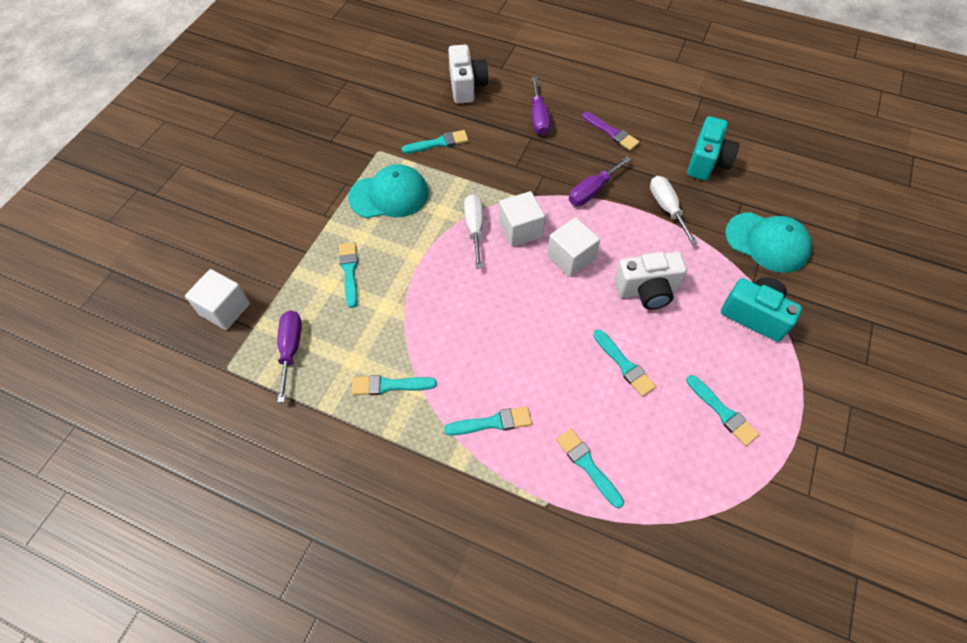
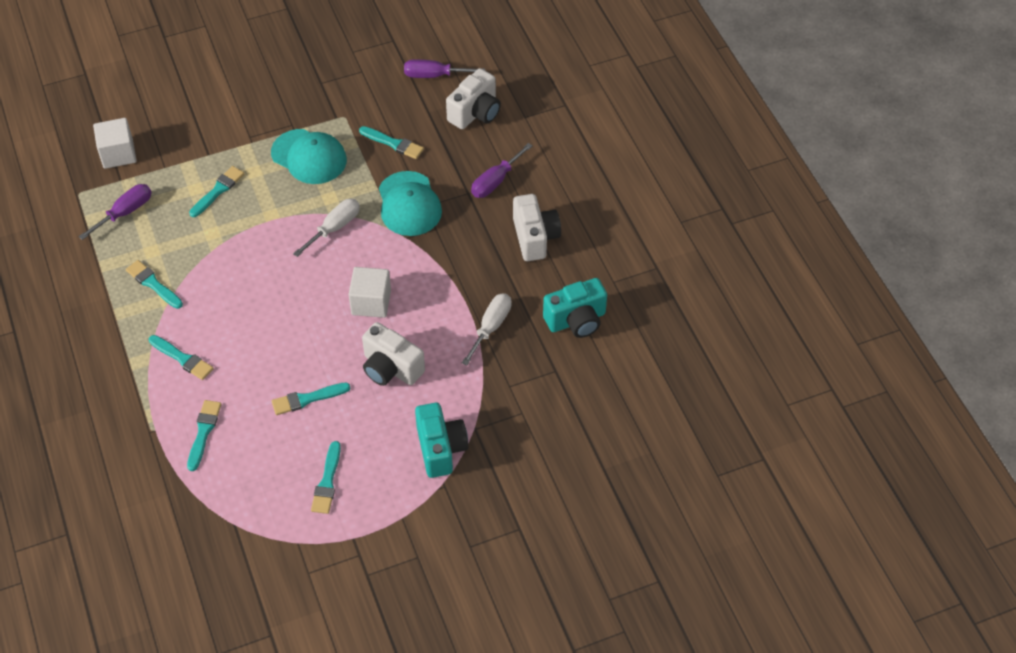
camera: 45 degrees right, 5 degrees down
white cube [499,191,545,247] -> none
purple screwdriver [569,157,631,206] -> purple screwdriver moved to [404,59,485,78]
purple brush [582,112,639,151] -> white camera [513,194,561,261]
turquoise brush [593,329,656,397] -> turquoise brush turned 60 degrees clockwise [272,382,350,415]
turquoise cap [725,212,812,273] -> turquoise cap moved to [379,171,442,236]

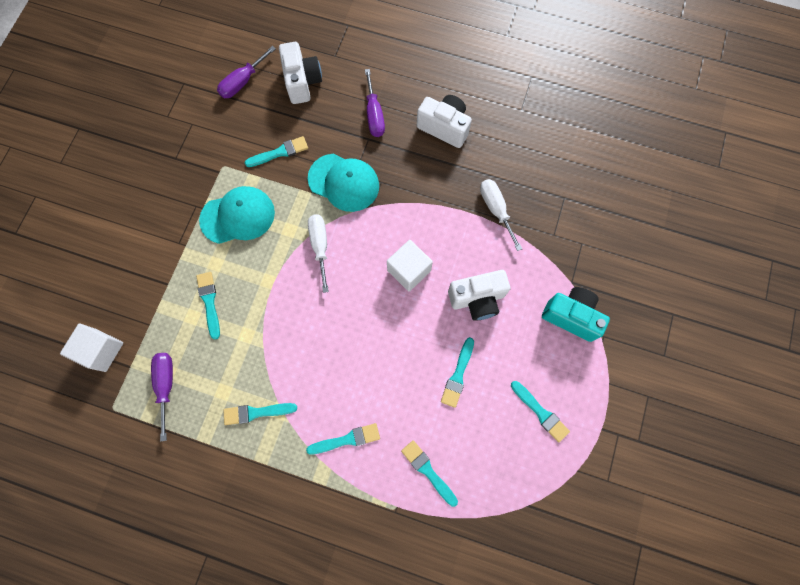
camera: 50 degrees left, 20 degrees up
turquoise camera [543,278,607,338] -> none

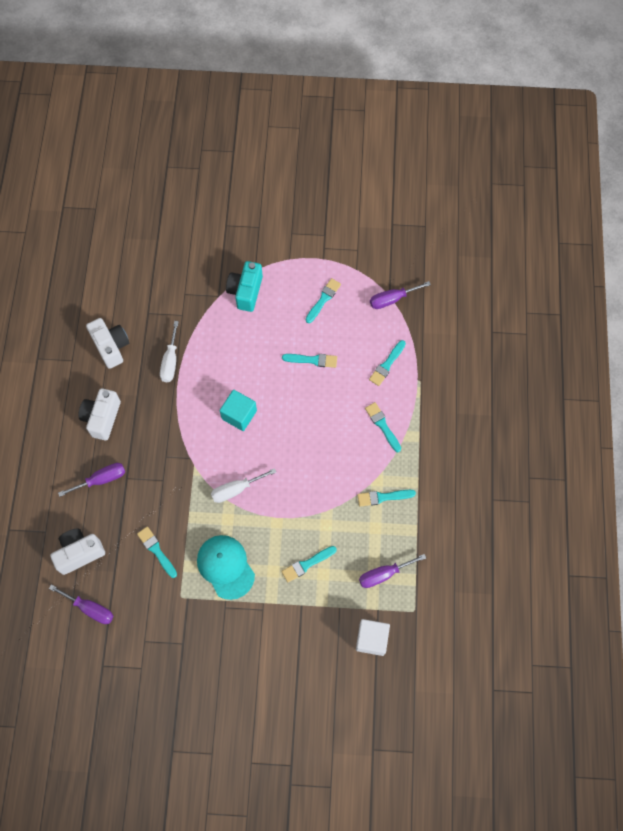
camera: 105 degrees left, 5 degrees down
turquoise brush [223,403,297,425] -> turquoise brush turned 105 degrees clockwise [358,490,416,507]
turquoise cap [308,154,379,212] -> none
white cube [387,240,433,291] -> turquoise cube [219,390,257,431]
white camera [448,270,510,321] -> white camera moved to [86,318,129,369]
white screwdriver [480,179,522,251] -> white screwdriver turned 45 degrees counterclockwise [160,321,179,382]
none -> purple screwdriver [370,281,431,309]

